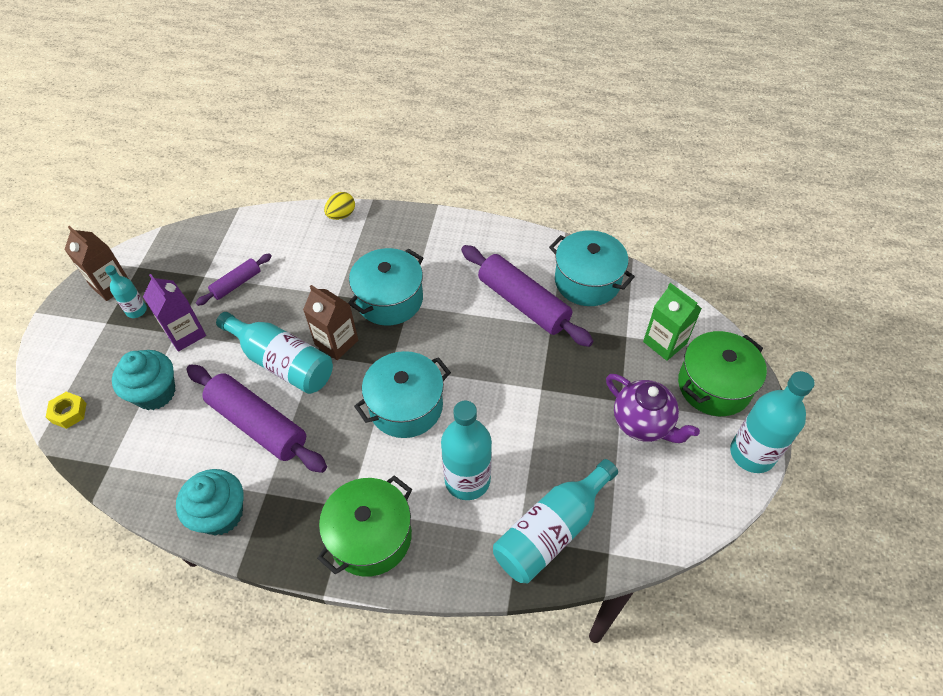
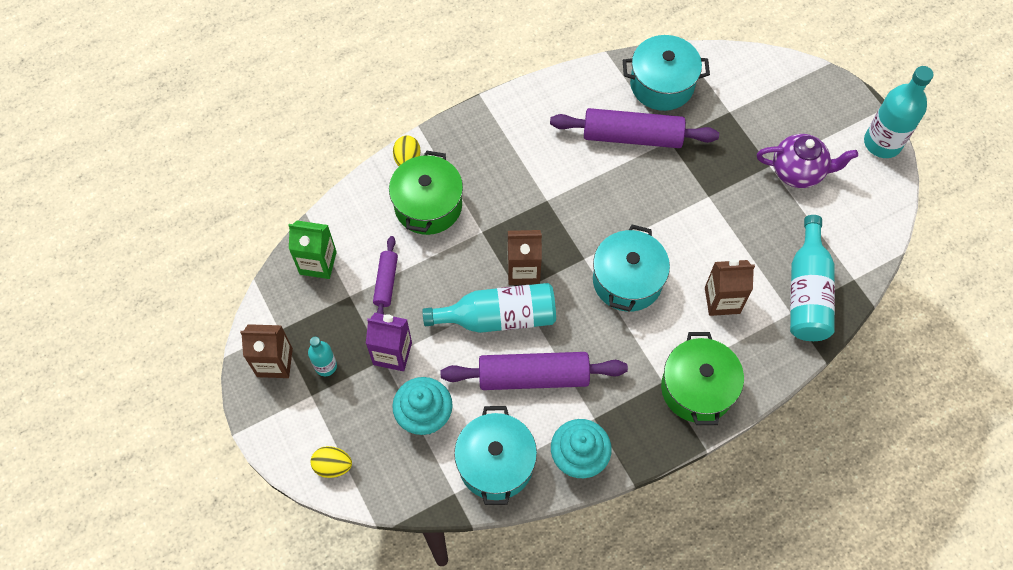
camera: 40 degrees left, 10 degrees up
yellow nut [46,392,86,429] -> none
turquoise pot [348,248,423,325] -> turquoise pot moved to [454,406,537,505]
turquoise bottle [441,401,492,500] -> brown carton [705,259,755,316]
green carton [643,283,702,361] -> green carton moved to [288,220,337,279]
green pot [678,331,767,416] -> green pot moved to [389,150,463,235]
none -> yellow egg [311,446,352,478]

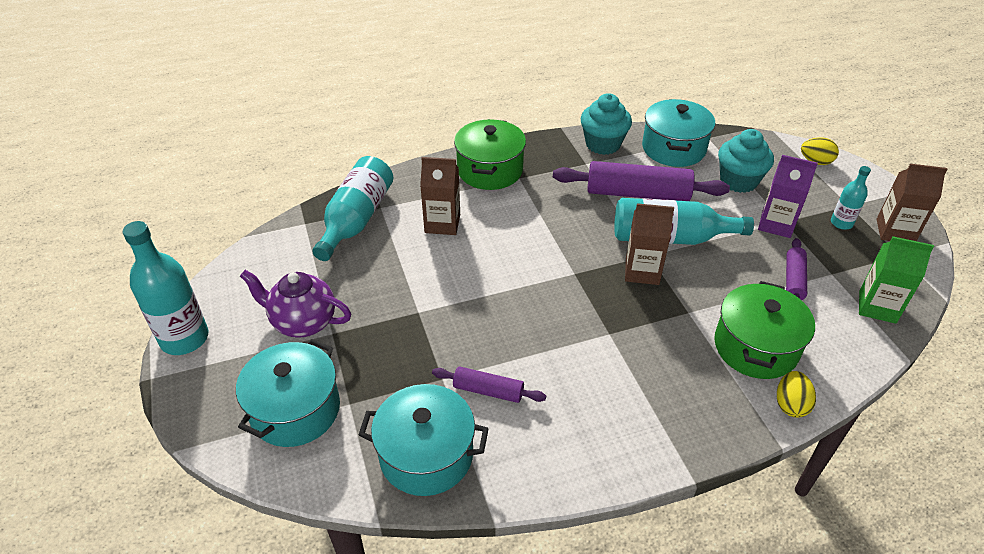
camera: 170 degrees left, 20 degrees down
purple rolling pin [550,108,719,148] -> purple rolling pin [432,367,546,403], size x0.53
turquoise pot [593,225,670,312] -> turquoise pot moved to [236,339,340,447]

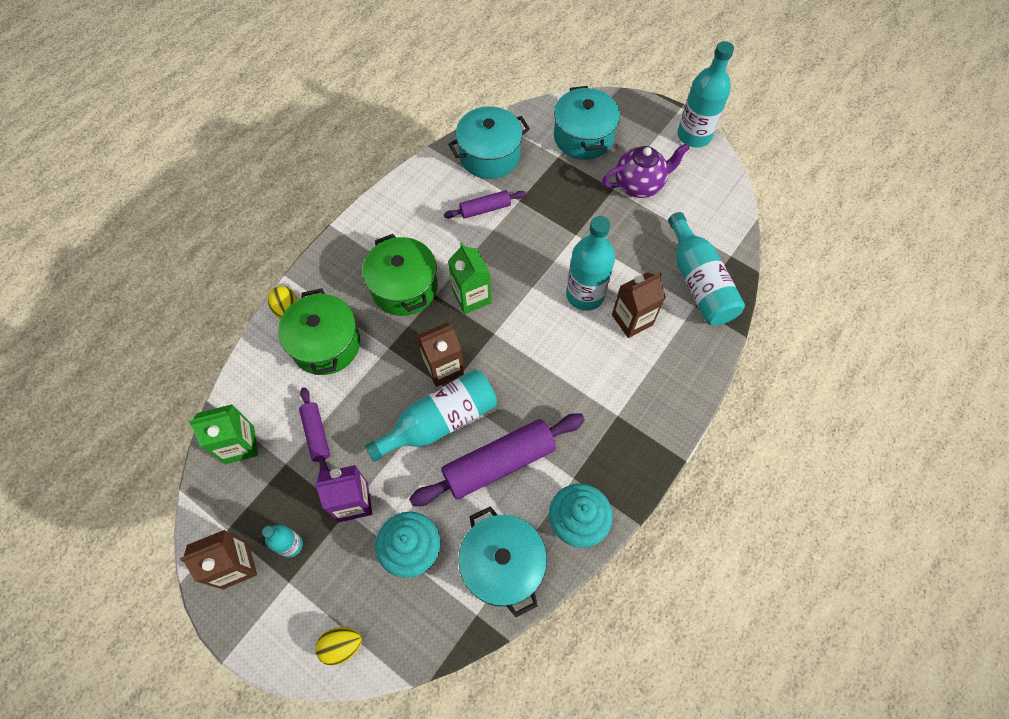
camera: 145 degrees right, 20 degrees up
green pot [454,119,526,190] -> green pot moved to [362,234,438,316]
none -> green carton [448,242,491,314]
none -> turquoise bottle [566,216,615,311]

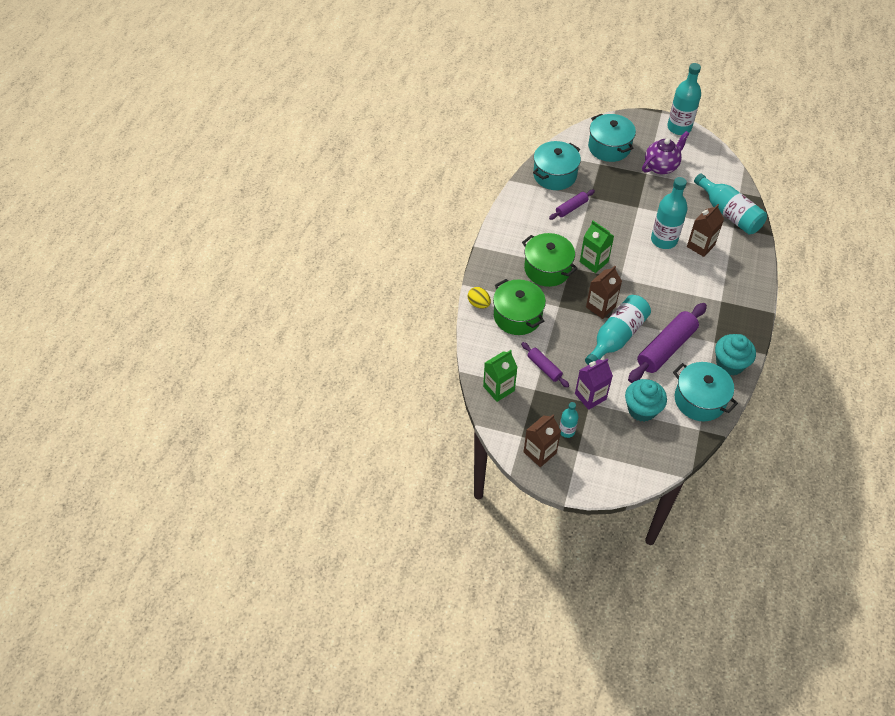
camera: 20 degrees left, 10 degrees down
yellow egg [316,627,362,666] -> none

